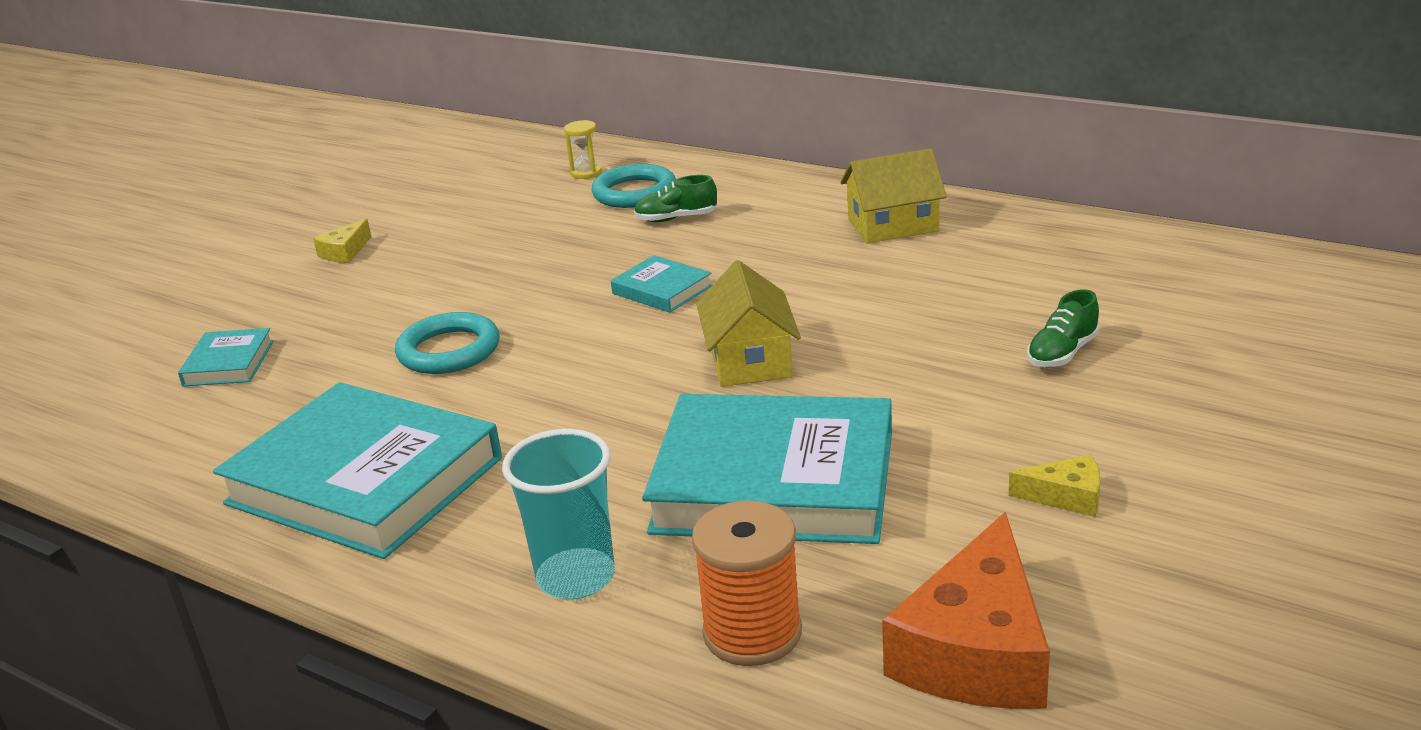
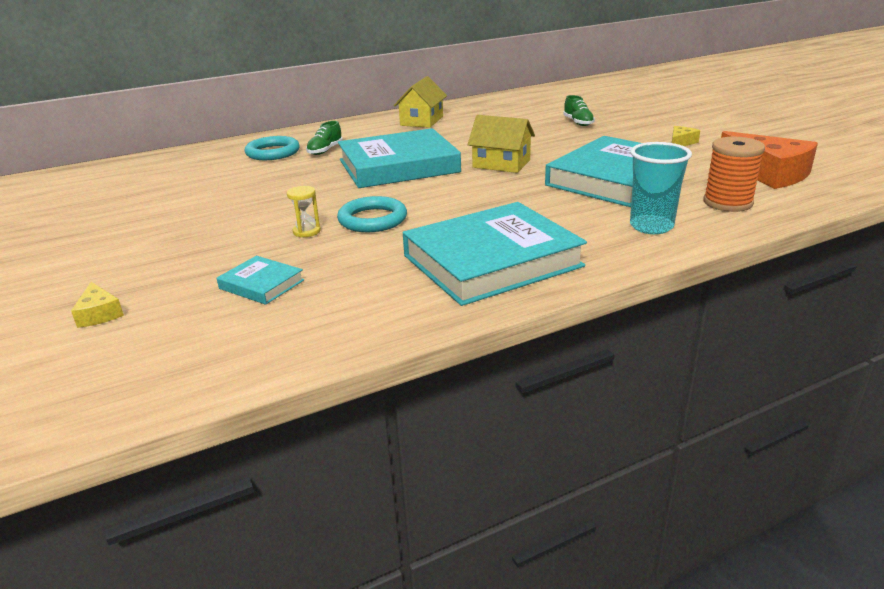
camera: 60 degrees left, 0 degrees up
yellow cheese [313,219,372,263] -> yellow cheese moved to [71,282,124,328]
yellow hourglass [564,120,602,179] -> yellow hourglass moved to [287,186,321,237]
turquoise book [611,255,712,312] -> turquoise book [338,128,461,188], size x2.24

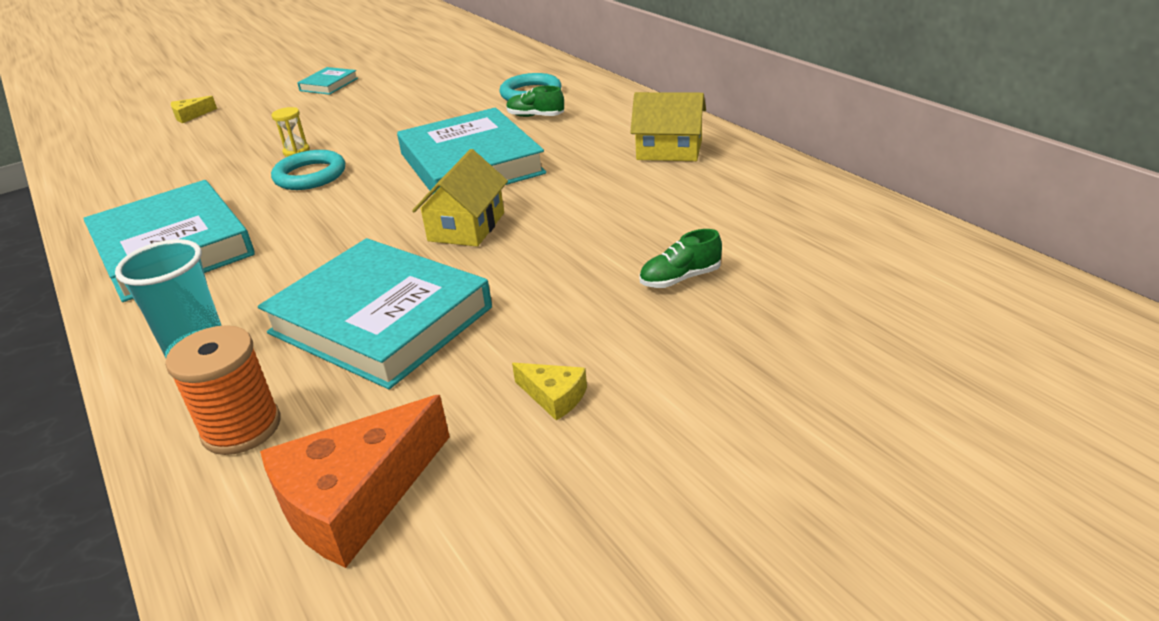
camera: 85 degrees right, 5 degrees up
turquoise book [217,256,304,305] -> turquoise book moved to [297,67,358,95]

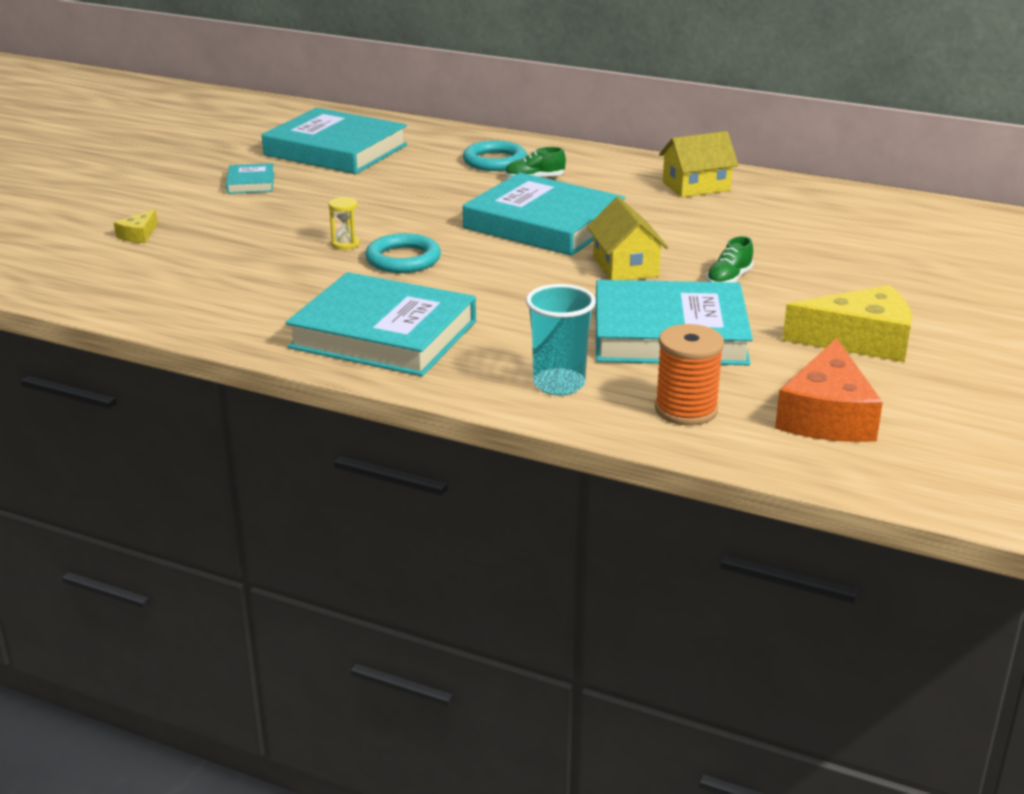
camera: 35 degrees left, 5 degrees down
yellow cheese [512,363,587,421] -> yellow cheese [783,285,912,362], size x2.13
green shoe [639,229,722,288] -> green shoe moved to [706,236,754,283]
none -> turquoise book [262,108,408,174]

